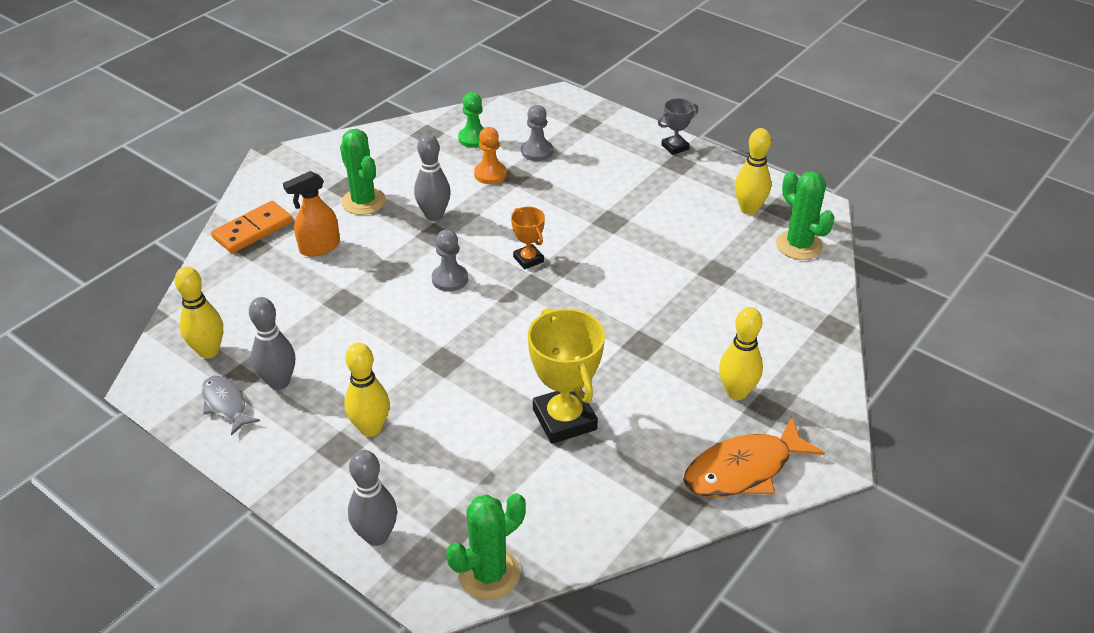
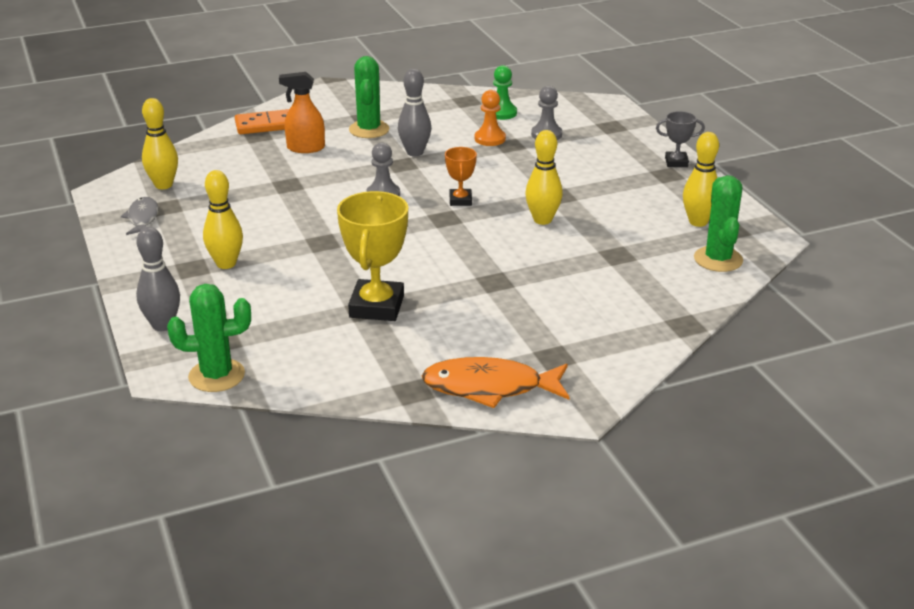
camera: 30 degrees right, 10 degrees down
grey bowling pin [249,297,295,390] -> none
yellow bowling pin [719,307,763,400] -> yellow bowling pin moved to [525,130,563,225]

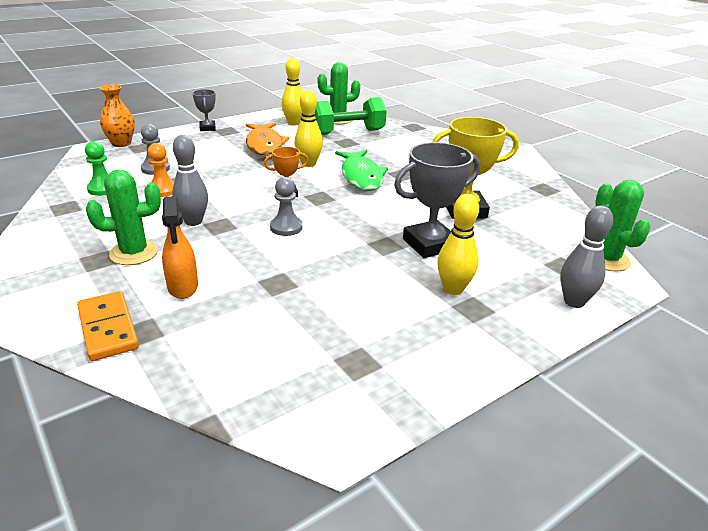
camera: 105 degrees left, 0 degrees up
grey fish [121,197,158,235] -> none
yellow bowling pin [142,98,178,189] -> none
orange fish [422,357,570,408] -> orange fish moved to [246,123,290,156]
none -> orange vase [100,84,135,147]
none -> green dumbbell [315,97,386,135]
none -> green fish [335,150,388,191]
none -> grey trophy [394,142,480,258]

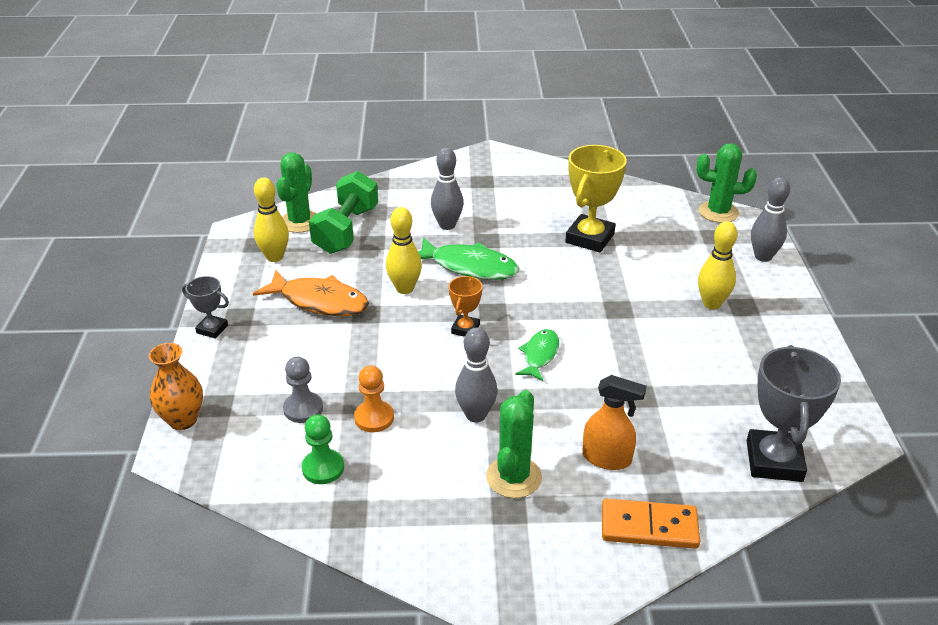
camera: 55 degrees left, 5 degrees up
grey pawn [270,177,303,236] -> green fish [516,329,559,381]
grey trophy [394,142,480,258] -> grey trophy moved to [747,345,841,482]
none -> grey bowling pin [431,148,463,230]

